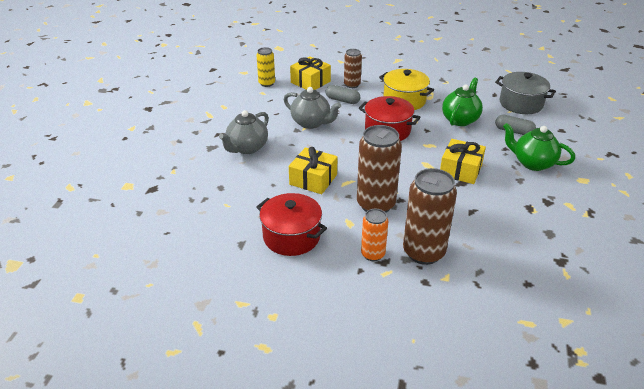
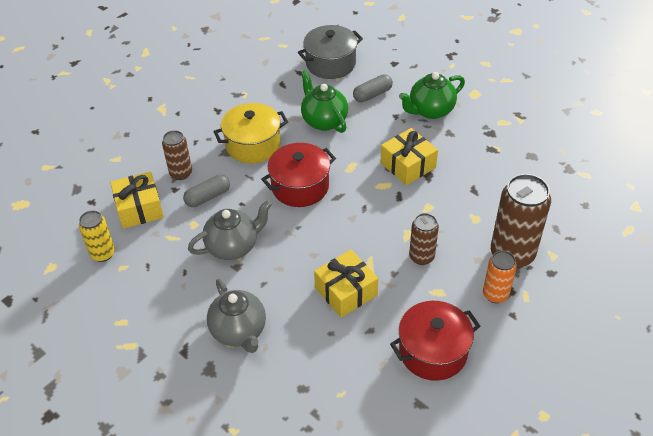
camera: 60 degrees left, 10 degrees up
brown can [357,125,402,213] -> brown can [409,213,439,265], size x0.56

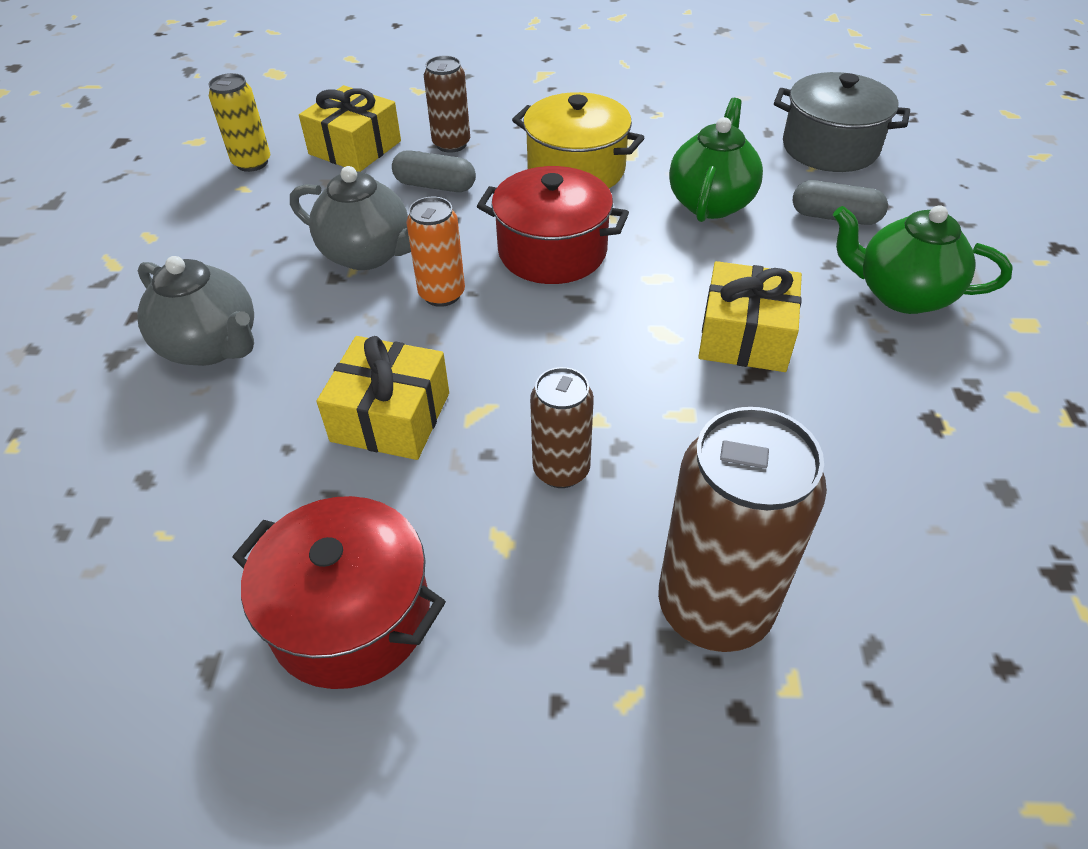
camera: 50 degrees right, 0 degrees up
grey teapot [207,279,266,353] -> grey teapot turned 75 degrees counterclockwise [137,256,254,366]
orange can [483,251,517,303] -> orange can moved to [406,197,465,307]

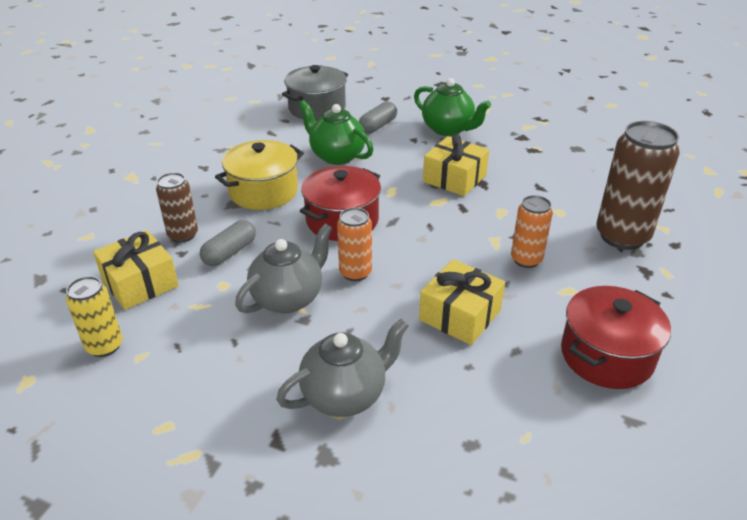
camera: 70 degrees left, 10 degrees down
brown can [530,367,594,488] -> orange can [511,195,553,268]
green teapot [833,205,1013,314] -> green teapot turned 90 degrees counterclockwise [414,78,491,136]

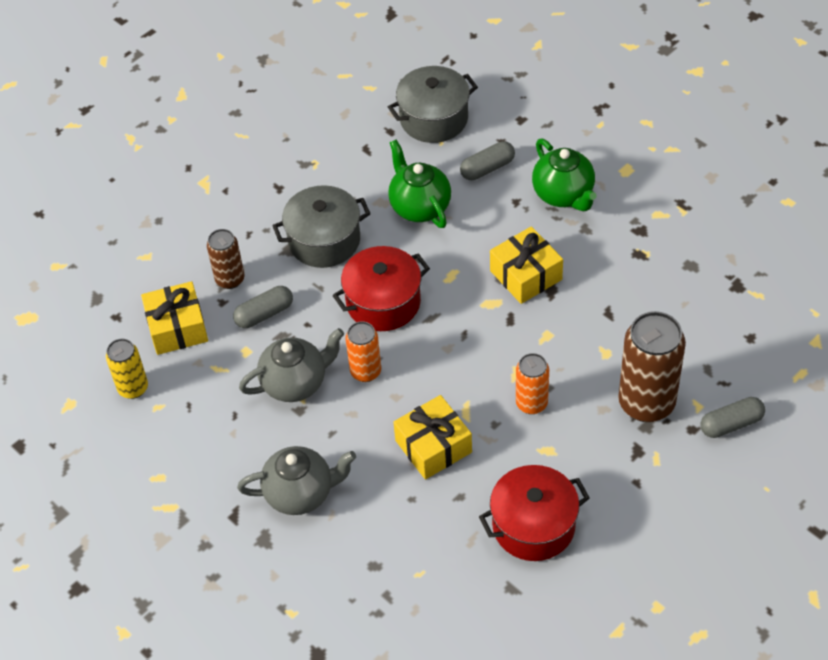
camera: 25 degrees right, 15 degrees up
yellow pot [215,140,304,210] -> grey pot [272,185,371,268]
none -> grey capsule [701,397,765,438]

